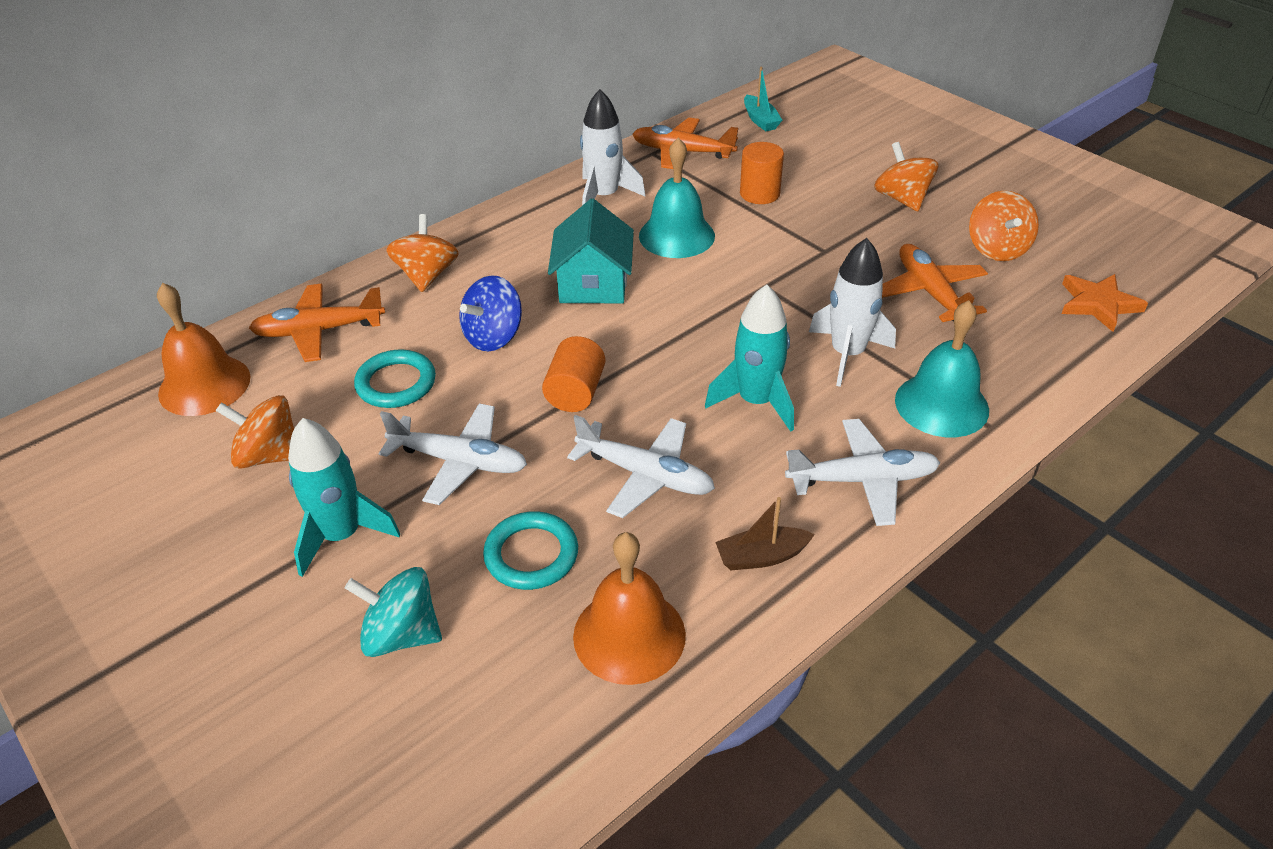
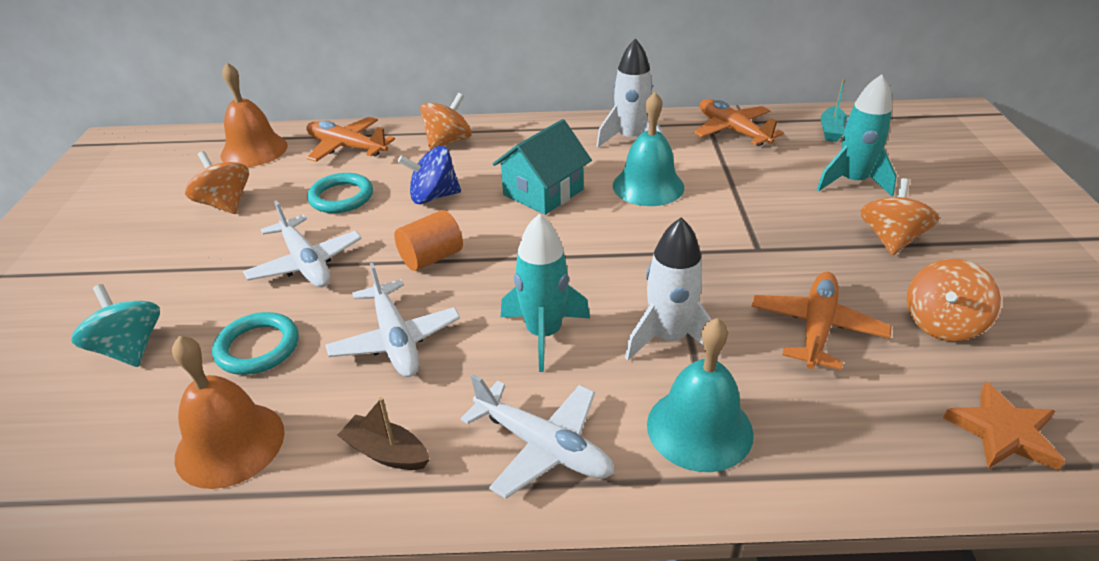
camera: 40 degrees right, 5 degrees down
turquoise rocket [288,418,400,577] -> turquoise rocket moved to [816,74,897,197]
orange cylinder [740,142,784,204] -> none

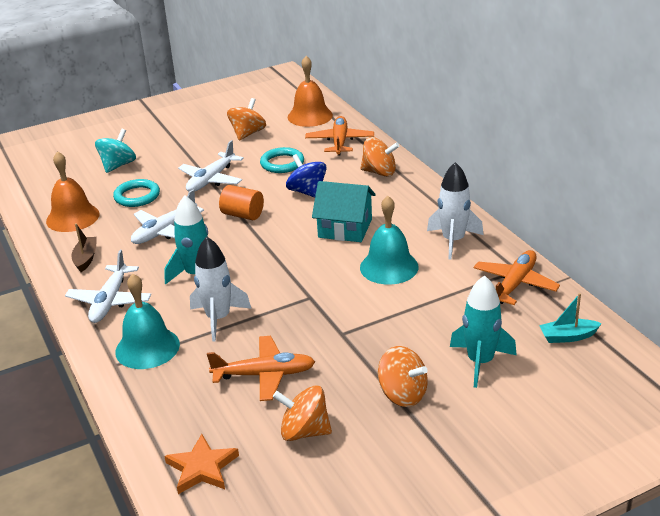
camera: 65 degrees right, 5 degrees down
orange spinning top [860,178,939,255] -> orange spinning top turned 45 degrees clockwise [378,346,428,407]

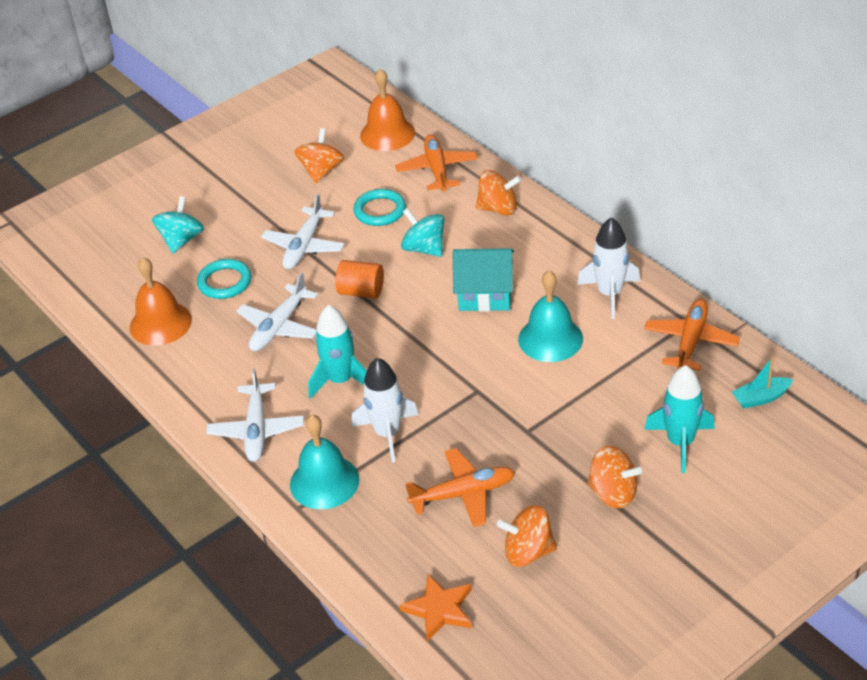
camera: 10 degrees left, 10 degrees up
brown boat [71,223,97,272] -> none
blue spinning top [286,154,327,198] -> turquoise spinning top [401,208,444,257]

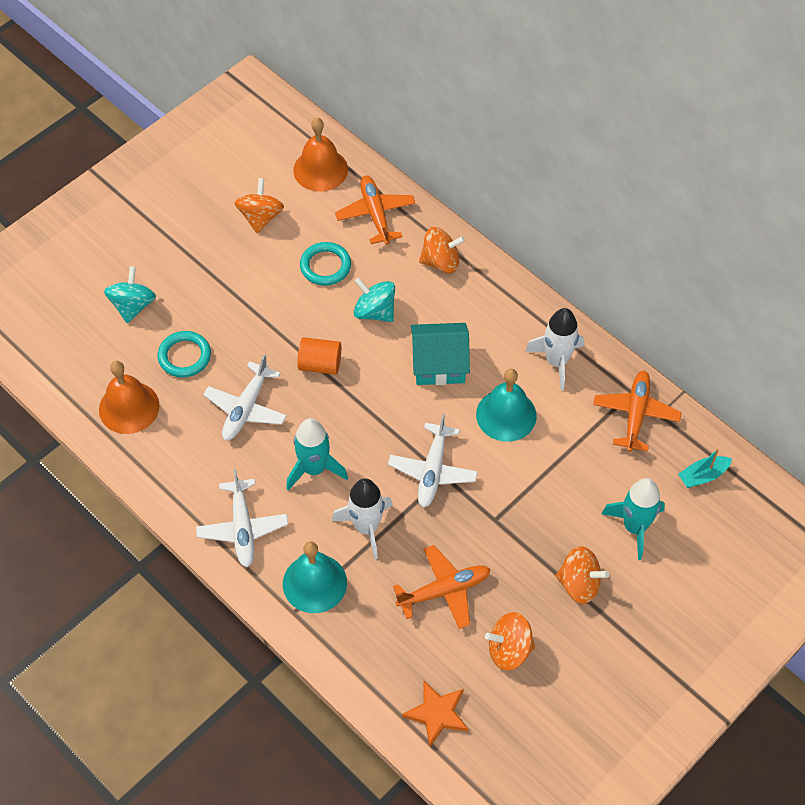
camera: 10 degrees left, 15 degrees up
white plane [261,193,345,269] -> white plane moved to [388,414,478,508]

